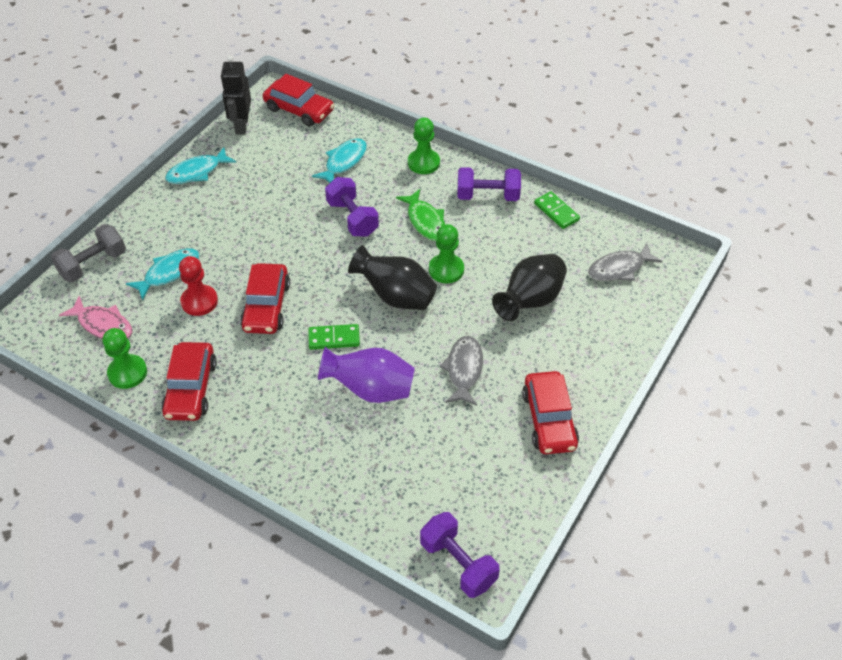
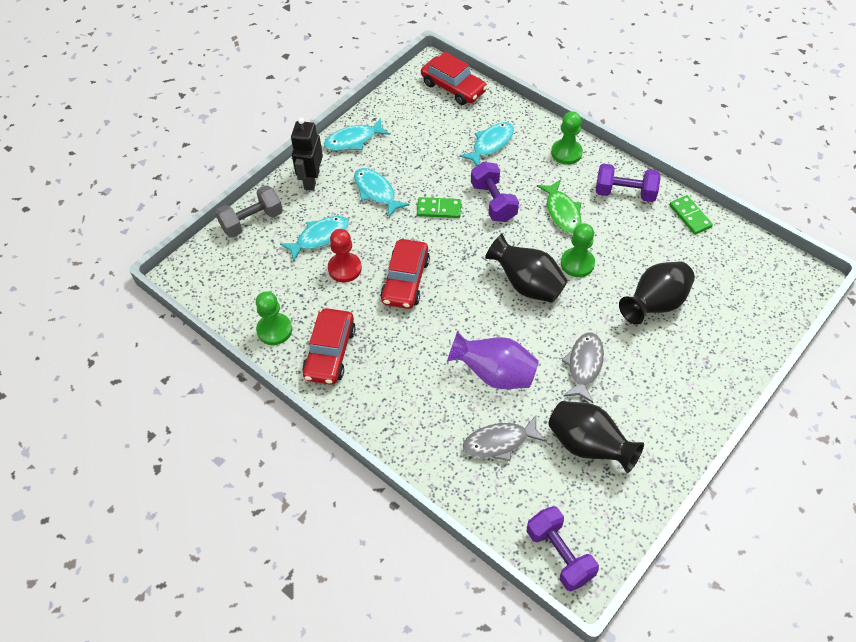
camera: 10 degrees right, 5 degrees up
pink fish [59,296,133,339] -> none
black robot [221,55,251,134] -> black robot moved to [291,117,323,191]
green domino [308,324,360,350] -> green domino moved to [417,197,461,218]
red car [522,371,579,454] -> none
grey fish [588,243,663,281] -> grey fish moved to [463,415,547,461]
none -> turquoise fish [354,168,409,217]
none -> black vase [548,401,644,473]

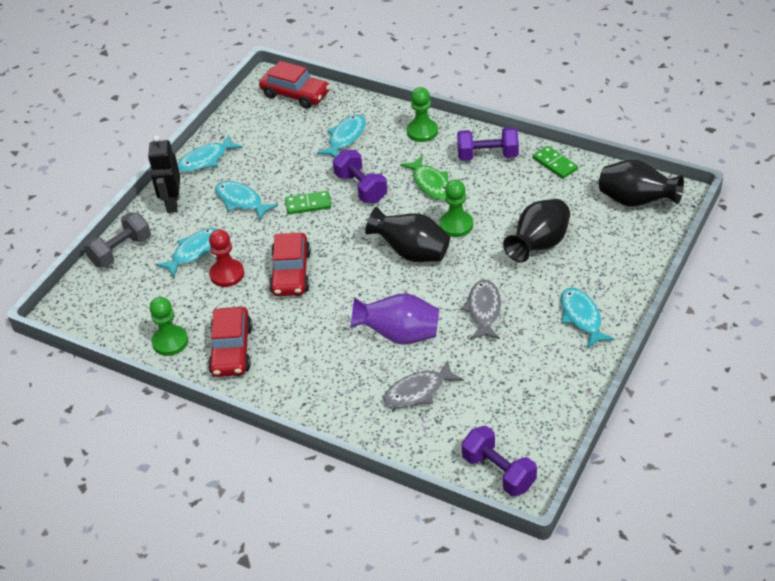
camera: 10 degrees left, 10 degrees down
black vase [548,401,644,473] -> black vase moved to [599,160,684,207]
none -> turquoise fish [561,288,615,349]

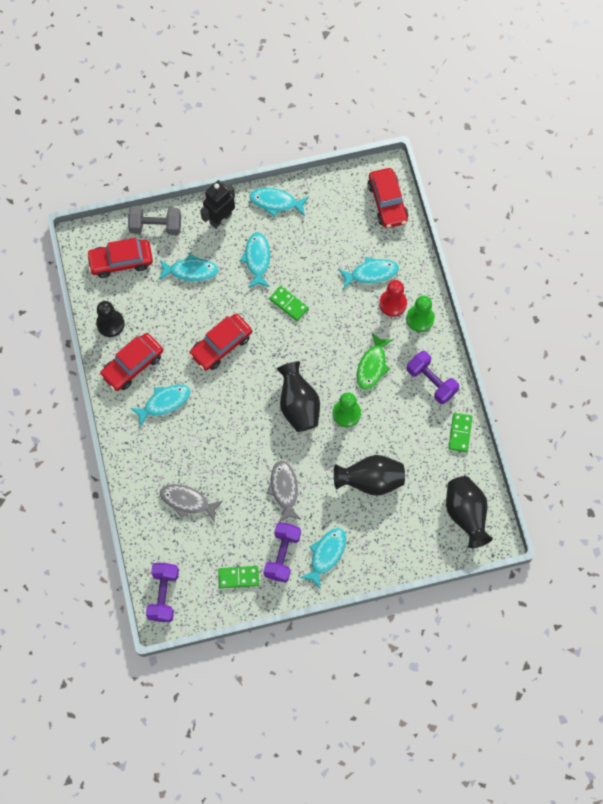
camera: 45 degrees right, 25 degrees up
green pawn [150,297,188,356] -> black pawn [96,301,125,337]
red pawn [209,229,244,287] -> red pawn moved to [379,280,407,317]
purple dumbbell [333,150,387,203] -> purple dumbbell moved to [263,522,301,582]
purple vase [350,293,439,344] -> none
grey fish [461,280,501,339] -> grey fish turned 60 degrees counterclockwise [266,460,302,523]
none -> red car [86,238,153,278]
none -> turquoise fish [130,385,191,427]
none -> green domino [218,566,259,588]

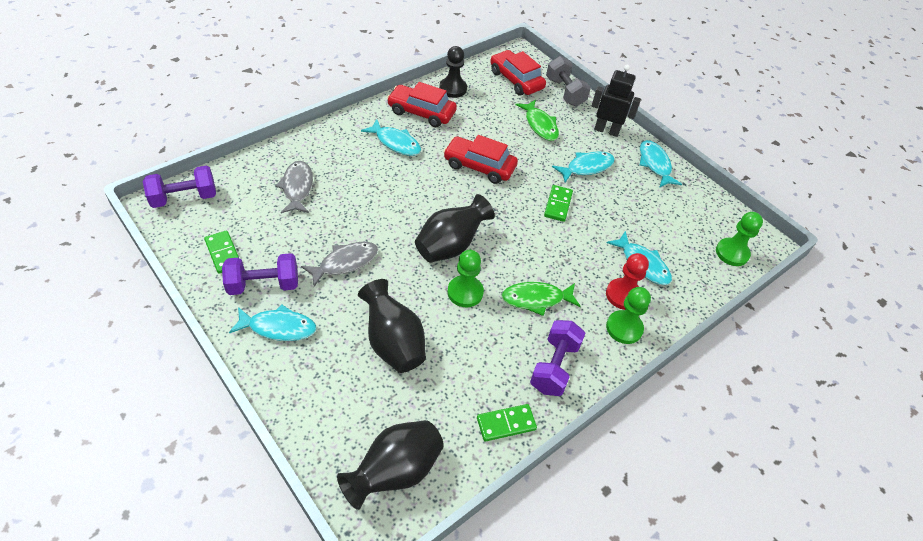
camera: 60 degrees right, 20 degrees down
turquoise fish [158,254,219,281] -> green fish [515,99,559,141]
red car [368,168,408,228] -> green pawn [716,212,763,266]

